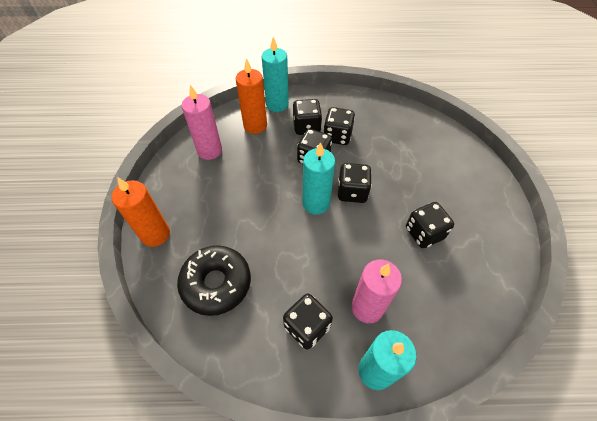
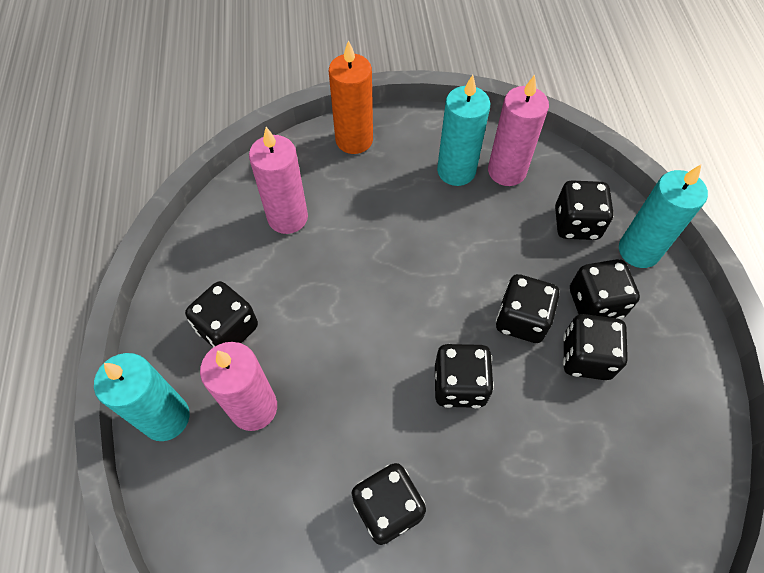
camera: 85 degrees right, 5 degrees up
black donut [177,245,251,316] -> pink candle [249,127,308,234]
orange candle [236,58,267,134] -> black dice [555,180,614,240]
turquoise candle [303,142,335,215] -> turquoise candle moved to [437,75,490,186]

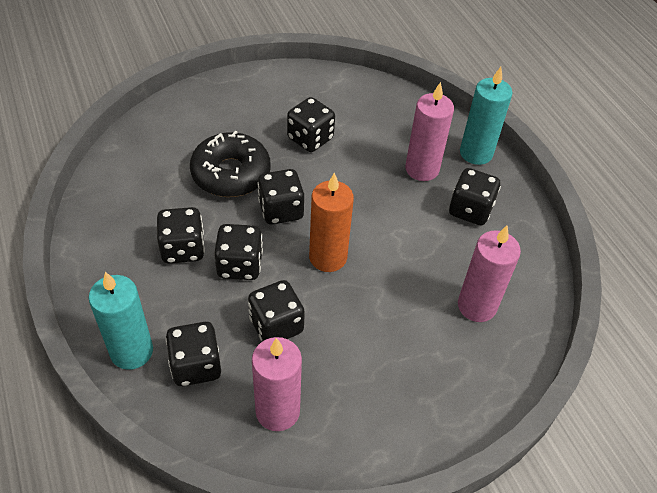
camera: 160 degrees right, 10 degrees down
orange candle [329,40,373,154] -> orange candle moved to [309,172,354,272]
turquoise candle [437,75,490,186] -> none
black dice [570,259,640,319] -> black dice moved to [248,280,305,342]
none -> black donut [190,131,271,197]

